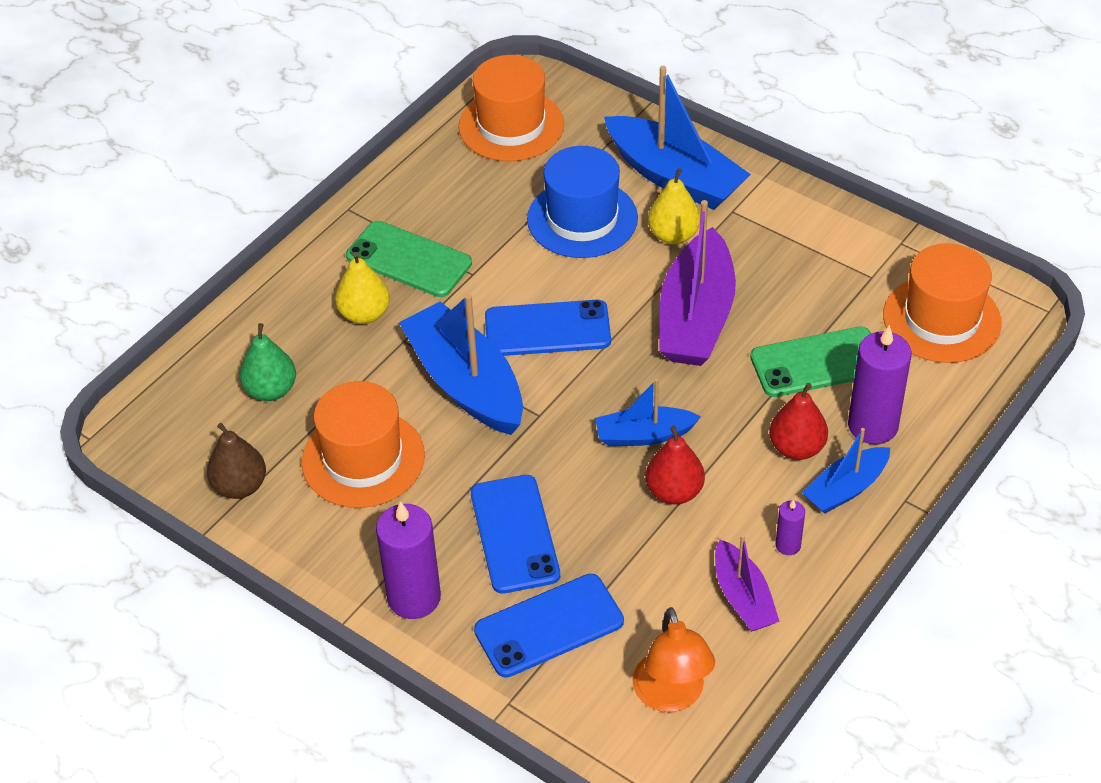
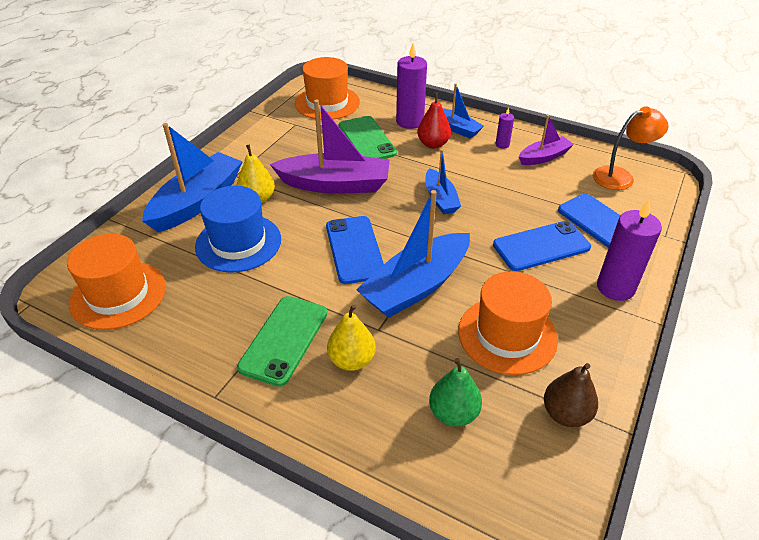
camera: 100 degrees left, 5 degrees down
red pear [646,426,705,505] -> none

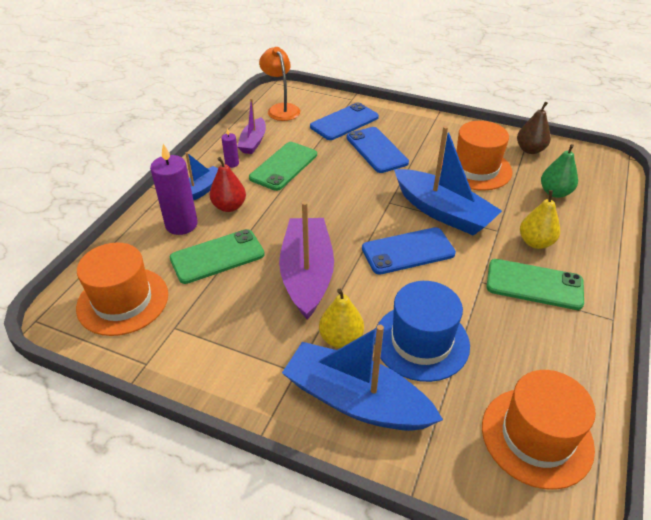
camera: 95 degrees left, 0 degrees up
blue boat [425,149,461,214] -> none
purple boat [519,115,574,165] -> purple boat turned 135 degrees counterclockwise [237,98,266,154]
purple candle [597,199,662,301] -> none
none -> green phone [249,142,317,191]

